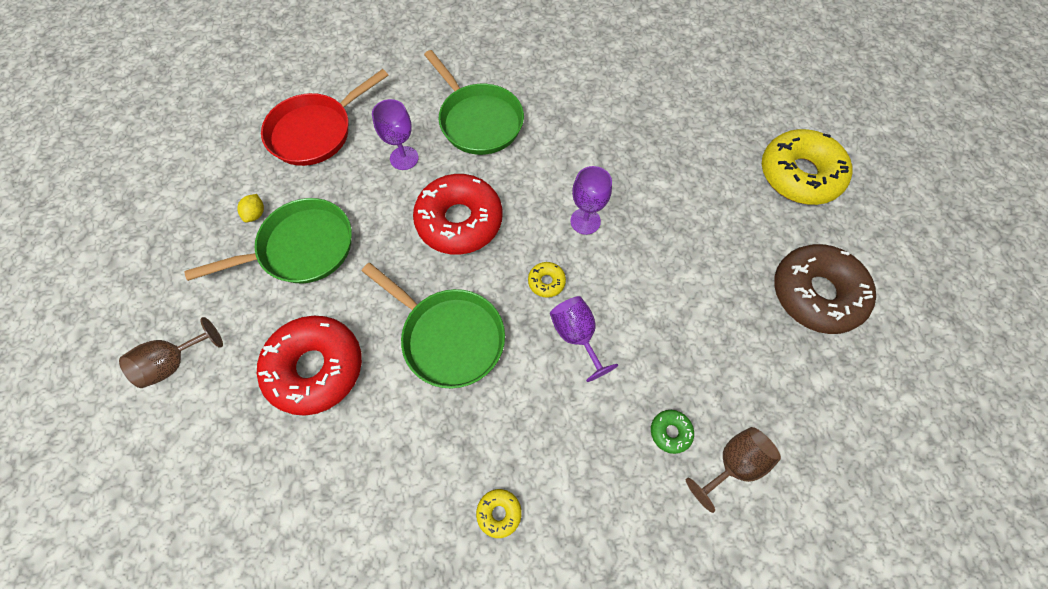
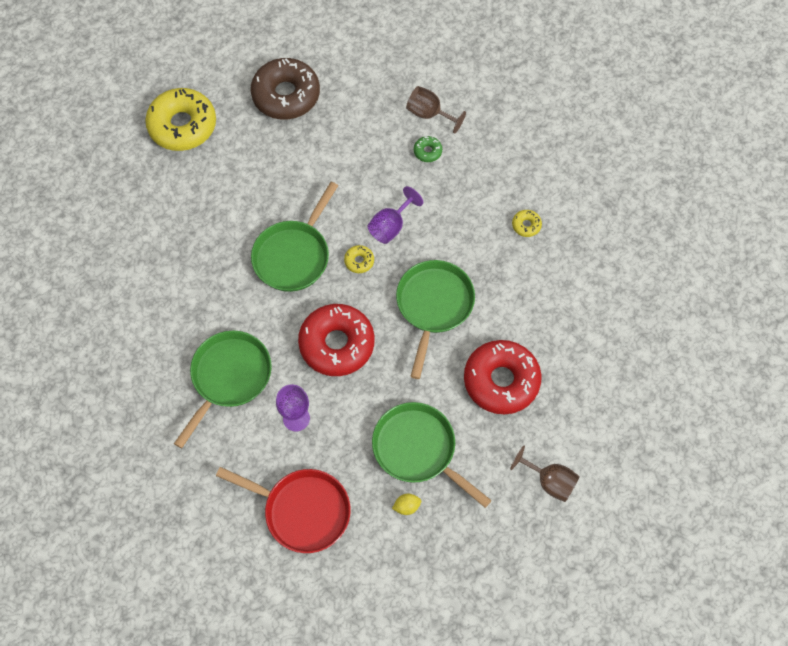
camera: 115 degrees left, 0 degrees up
purple goblet [570,166,612,235] -> green pan [251,182,338,292]

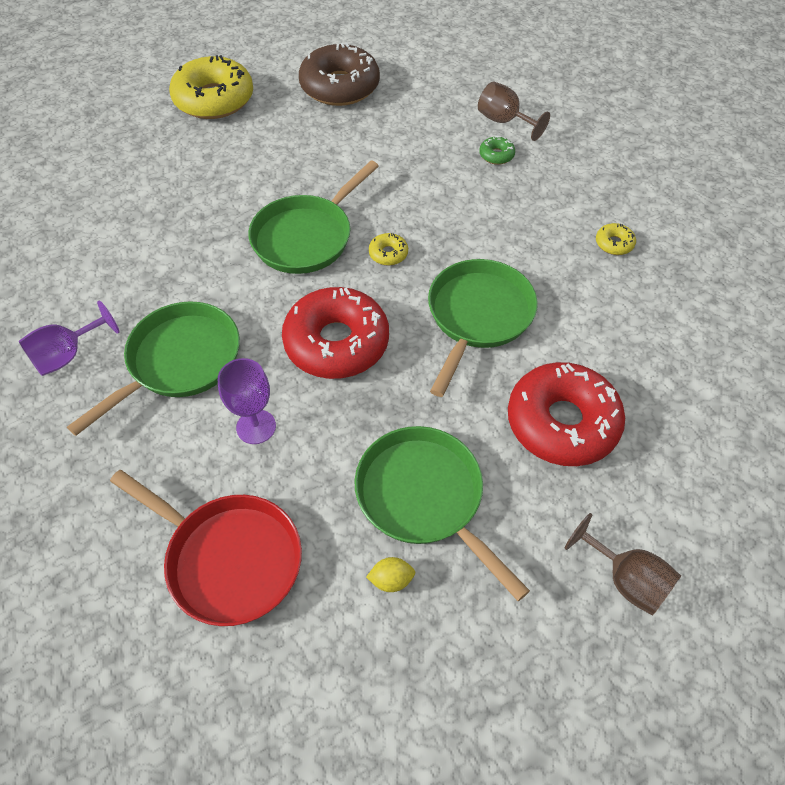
camera: 10 degrees right, 10 degrees down
purple goblet [367,186,423,244] -> purple goblet moved to [19,301,120,376]

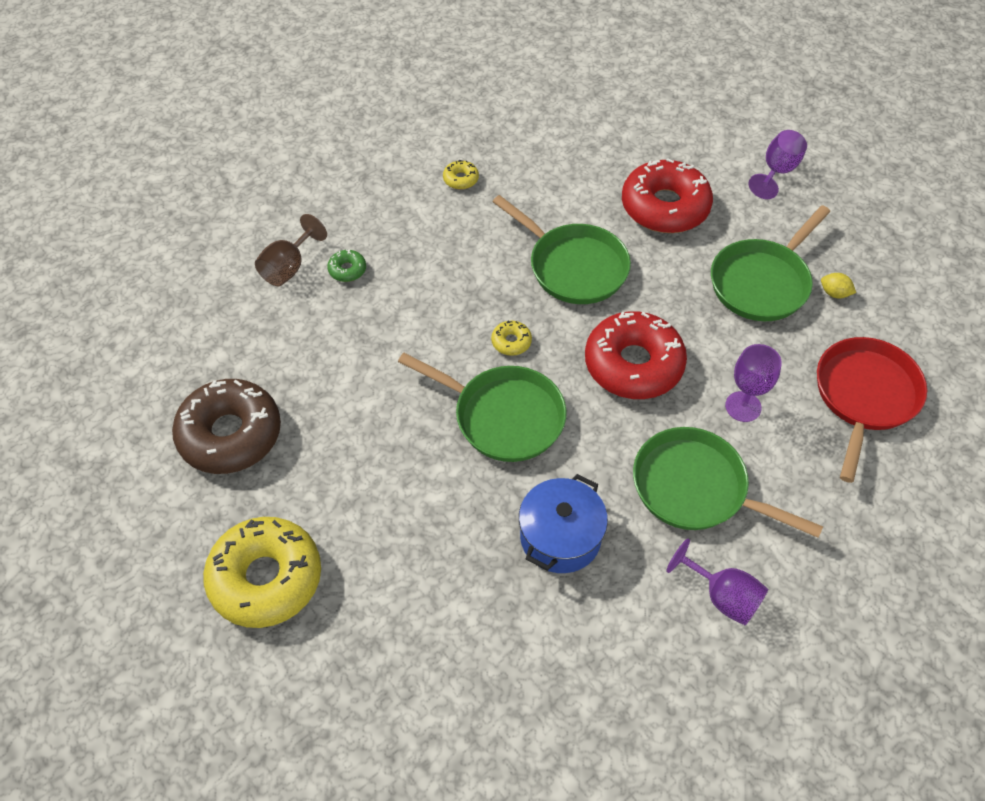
camera: 100 degrees left, 0 degrees up
yellow lemon [366,557,415,592] -> yellow lemon turned 45 degrees counterclockwise [821,273,856,298]
green pan [428,259,538,397] -> green pan turned 150 degrees counterclockwise [493,195,631,304]
brown goblet [565,513,681,616] -> purple goblet [749,130,807,199]
none -> blue pot [519,474,608,573]

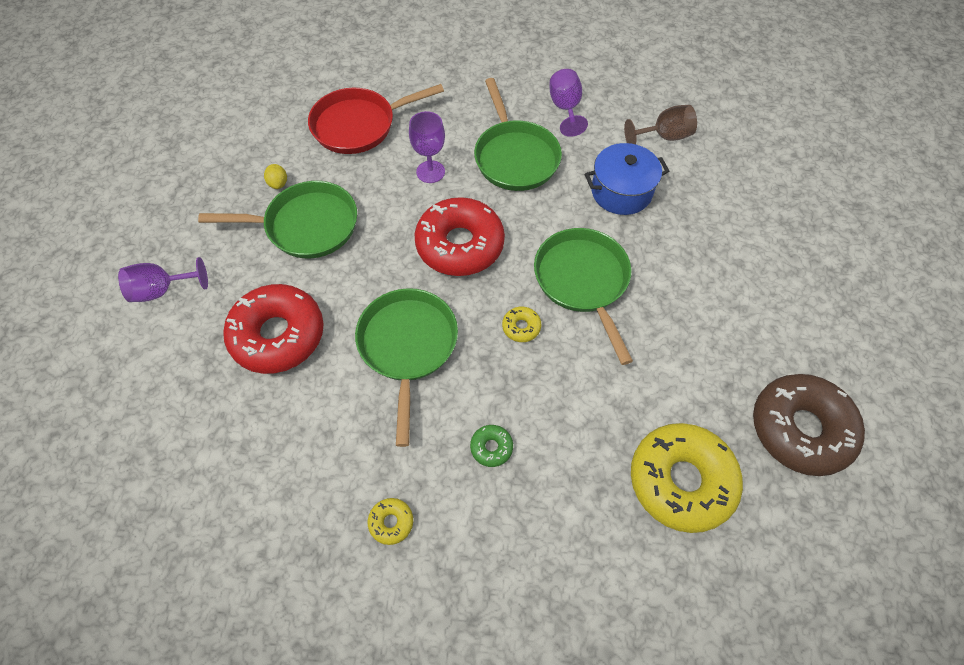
camera: 135 degrees left, 5 degrees up
yellow donut [203,517,321,628] -> yellow donut moved to [631,423,743,533]
brown goblet [255,214,327,286] -> brown goblet moved to [624,105,697,144]
green donut [327,249,366,282] -> green donut moved to [470,425,513,467]

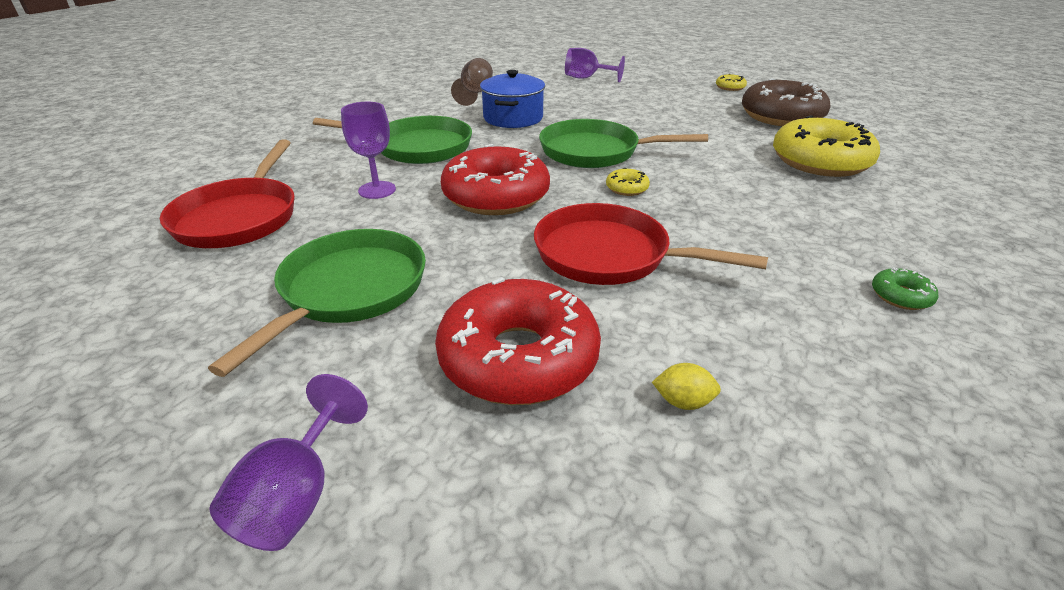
camera: 65 degrees left, 25 degrees down
yellow lemon [264,164,287,189] -> yellow lemon moved to [652,363,721,410]
green pan [355,288,458,447] -> red pan [534,203,768,285]
yellow donut [368,498,413,545] -> yellow donut moved to [716,74,747,91]
green donut [470,425,513,467] -> green donut moved to [872,267,938,310]
purple goblet [550,69,588,137] -> purple goblet moved to [565,48,625,82]

